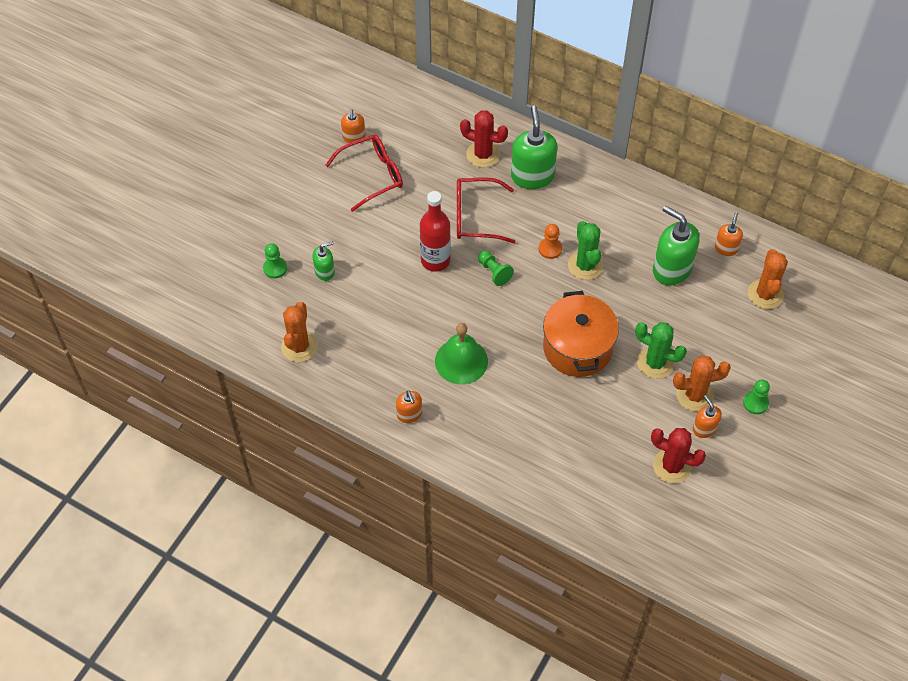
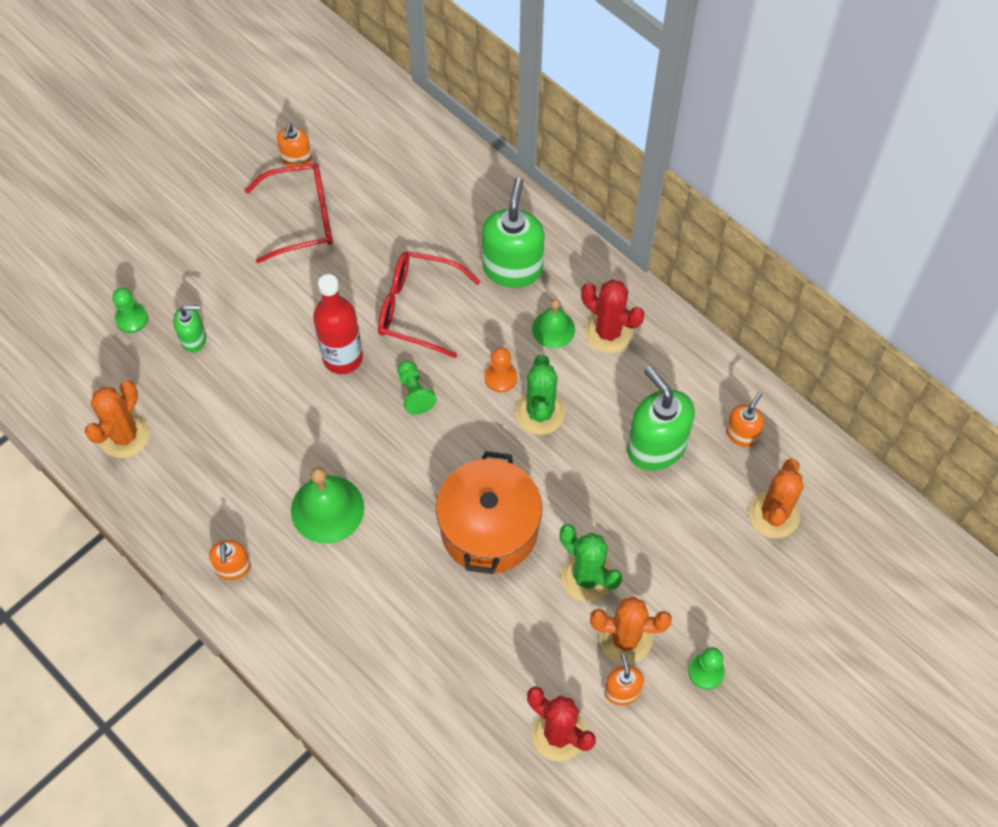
camera: 15 degrees right, 5 degrees up
red cactus [460,110,508,168] -> red cactus moved to [581,279,644,353]
none -> green bell [532,299,575,348]

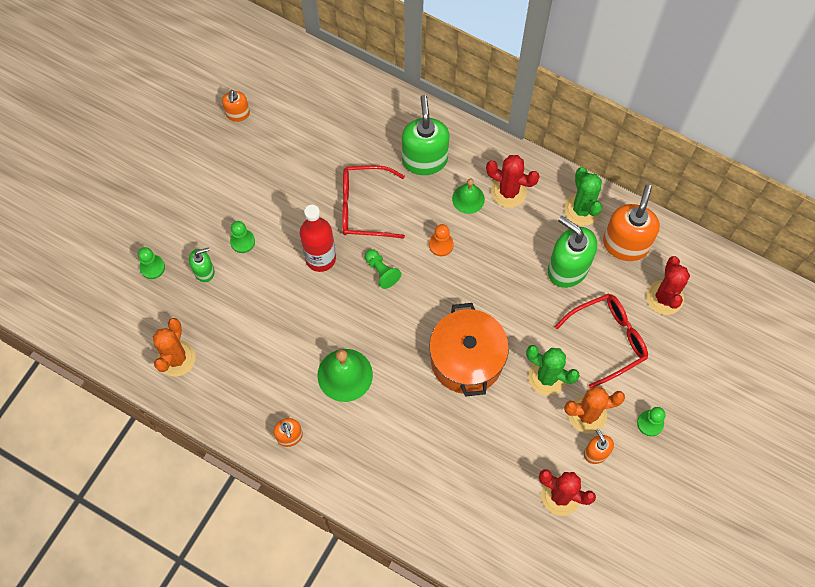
camera: 15 degrees left, 5 degrees up
red glasses [245,163,333,263] -> red glasses moved to [555,293,648,388]
green cactus [515,355,565,435] -> green cactus moved to [564,167,602,226]
orange soap dispenser [726,393,764,447] -> orange soap dispenser [603,184,660,261], size x1.87
orange cactus [749,459,803,538] -> red cactus [646,256,690,315]
none -> green pawn [230,221,255,253]

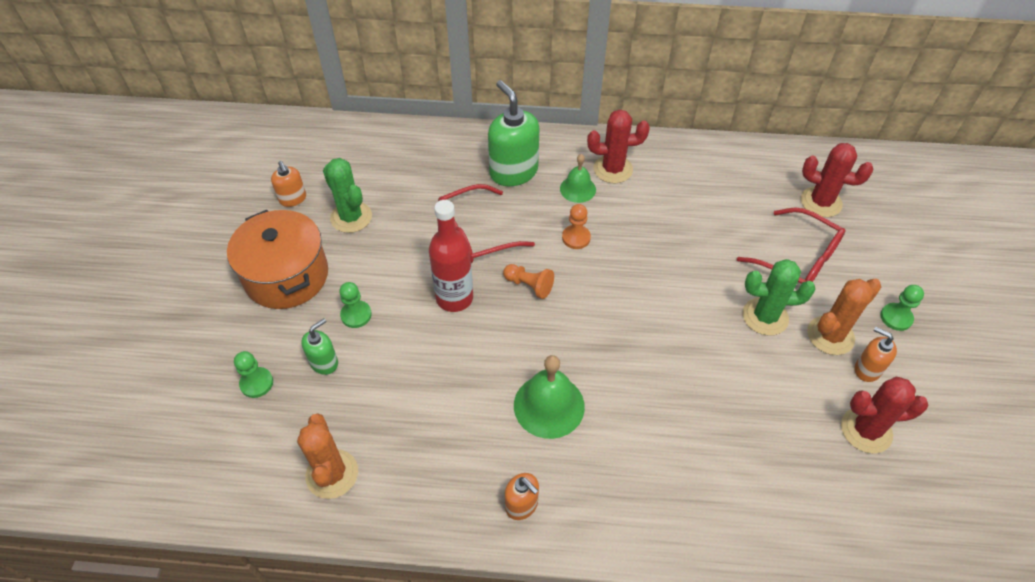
camera: 25 degrees left, 15 degrees down
green pawn [365,249,401,289] -> orange pawn [503,264,554,299]
orange pot [429,303,509,397] -> orange pot moved to [227,210,328,309]
green soap dispenser [548,216,597,288] -> none
red glasses [555,293,648,388] -> red glasses turned 90 degrees clockwise [737,207,846,284]
green cactus [564,167,602,226] -> green cactus moved to [323,158,372,233]
orange soap dispenser [603,184,660,261] -> none
red cactus [646,256,690,315] -> red cactus turned 45 degrees counterclockwise [801,143,873,217]

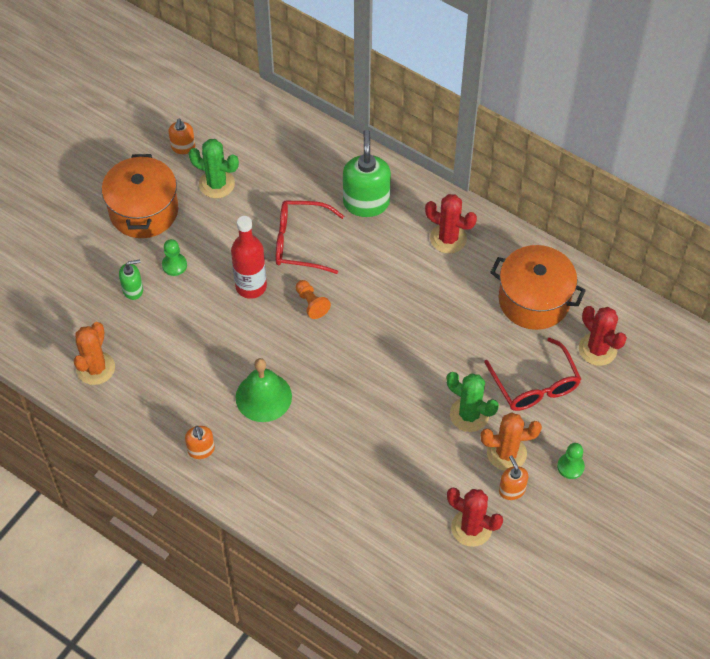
camera: 30 degrees right, 5 degrees up
green pawn [234,351,273,398] -> none
green cactus [323,158,372,233] -> green cactus turned 60 degrees counterclockwise [189,139,239,198]
green bell [560,154,596,203] -> none
orange pawn [562,204,591,249] -> none
none -> orange pot [490,245,586,330]

